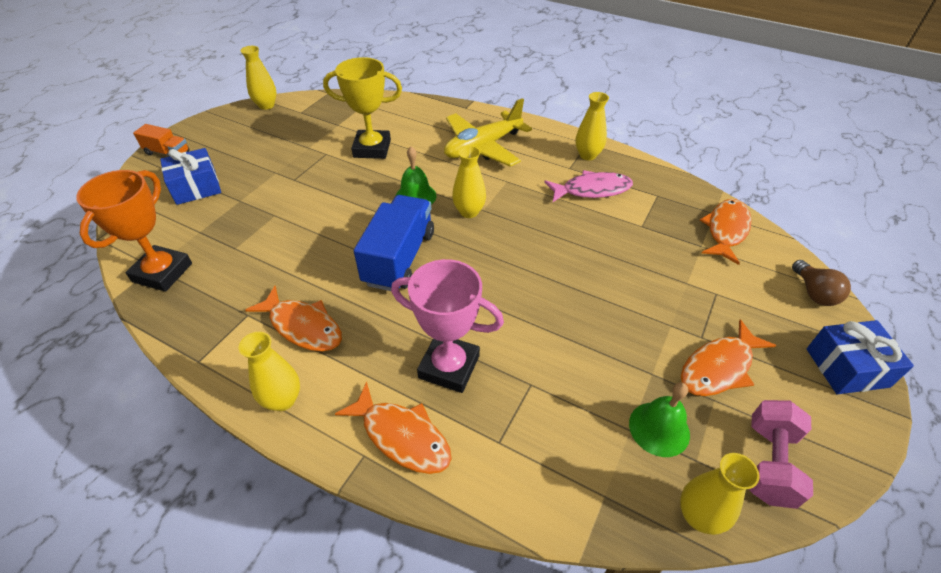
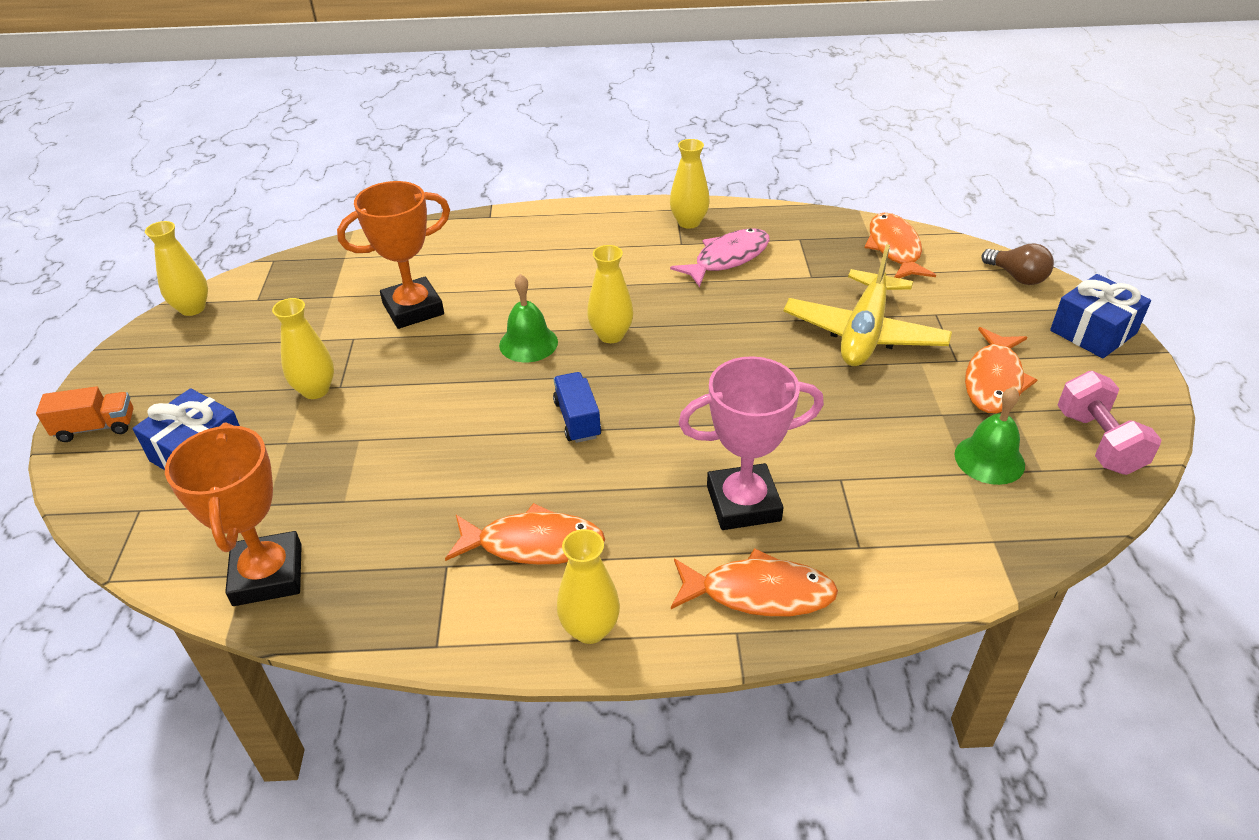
camera: 30 degrees left, 5 degrees down
yellow trophy [323,57,402,159] -> orange trophy [337,181,450,329]
blue truck [354,195,434,291] -> blue truck [553,372,601,443], size x0.54
yellow plane [444,98,532,167] -> yellow plane moved to [784,244,952,366]
yellow vase [680,453,759,535] -> yellow vase moved to [272,298,334,399]

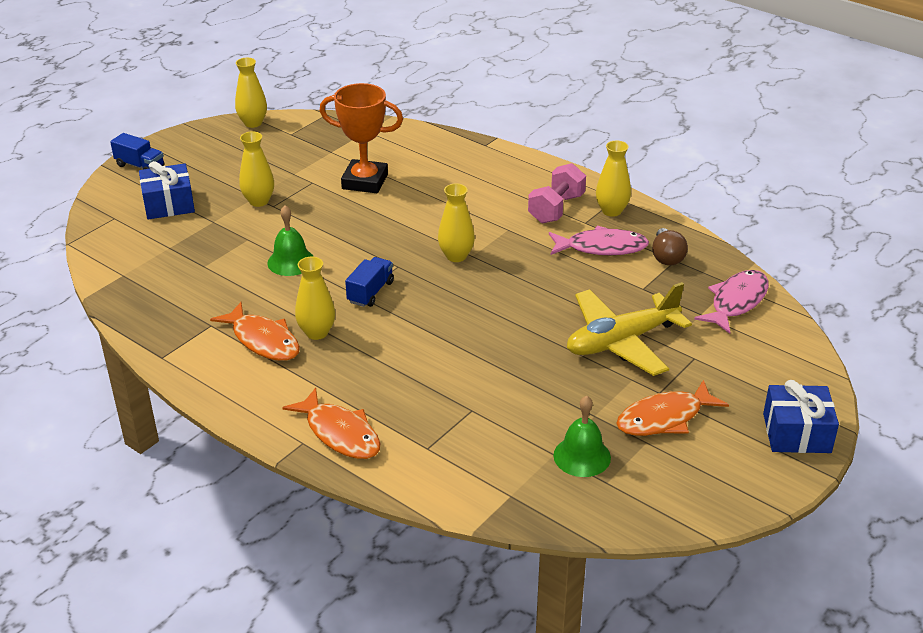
camera: 40 degrees right, 5 degrees down
orange truck [36,386,133,442] -> blue truck [110,133,164,169]
orange trophy [165,422,302,606] -> none
green bell [499,274,558,362] -> green bell moved to [267,205,314,276]
yellow vase [557,529,620,644] -> yellow vase moved to [295,257,335,340]
pink trophy [678,356,824,530] -> none
orange fish [865,213,936,278] -> pink fish [694,270,769,334]
brown light bulb [981,243,1054,285] -> brown light bulb moved to [652,228,688,265]
pink dumbbell [1057,371,1162,475] -> pink dumbbell moved to [528,163,586,224]

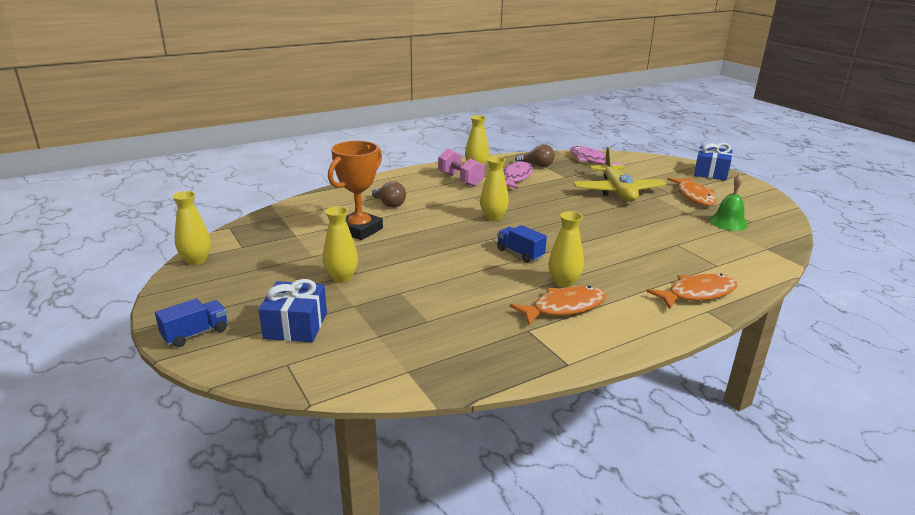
camera: 70 degrees left, 10 degrees down
green bell [267,205,314,276] -> none
none -> brown light bulb [372,181,406,208]

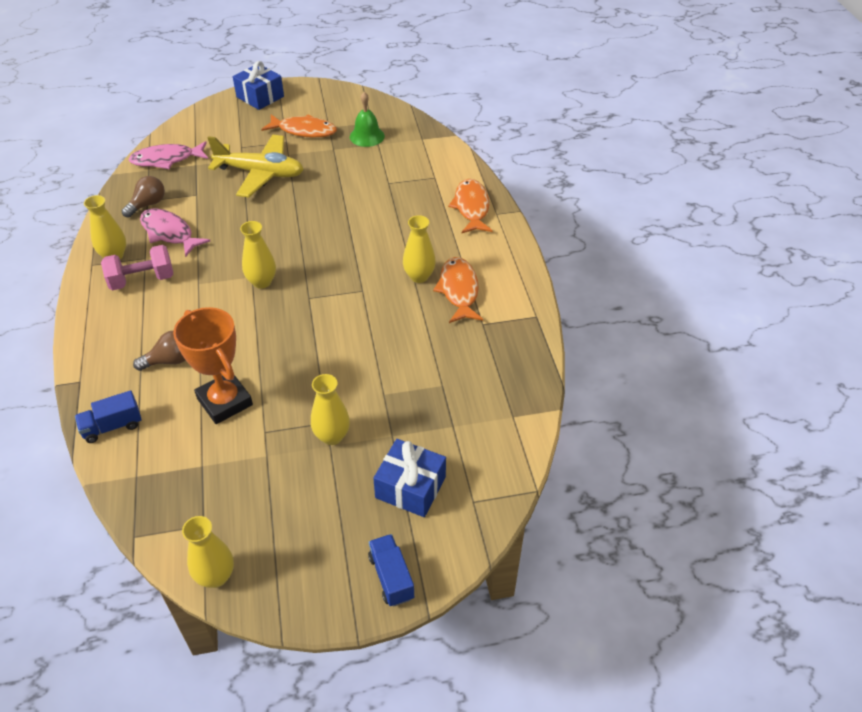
camera: 70 degrees left, 20 degrees up
blue truck [497,225,547,263] -> blue truck moved to [75,390,142,443]

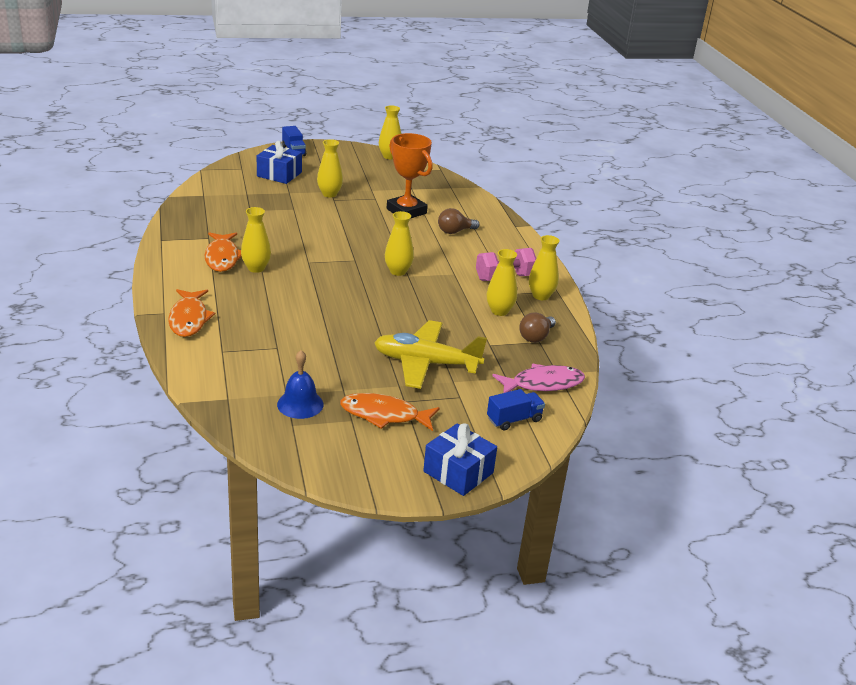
camera: 175 degrees right, 15 degrees down
blue truck [75,390,142,443] -> blue truck moved to [487,389,545,431]
pink fish [140,208,210,257] -> yellow vase [487,249,517,316]
green bell [350,92,385,147] -> blue bell [277,350,324,419]

